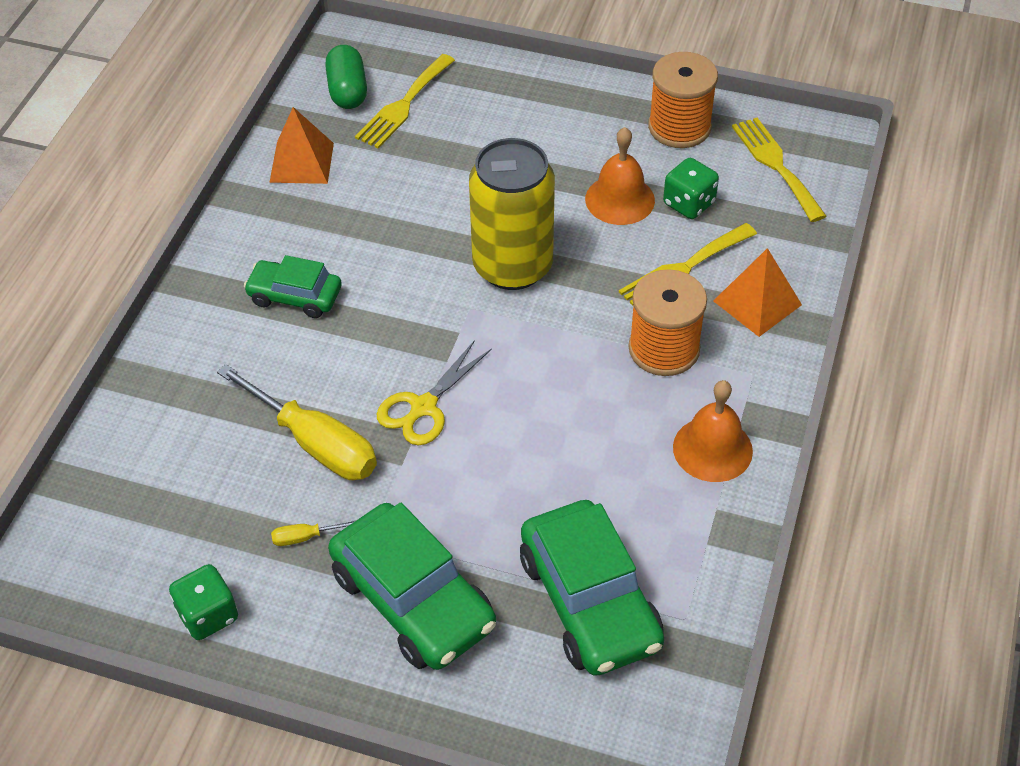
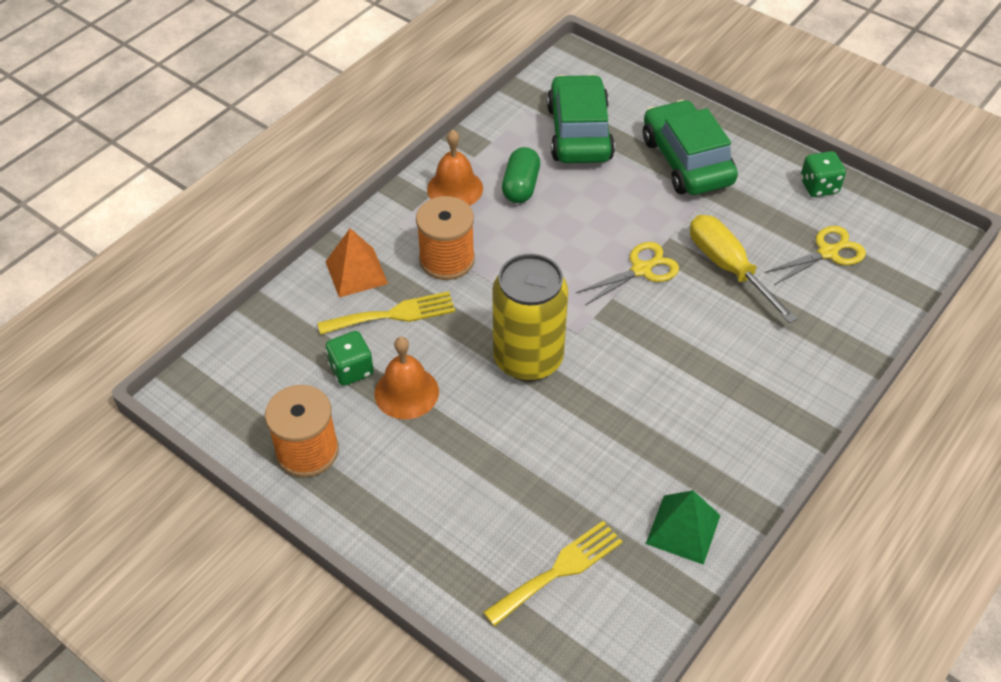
camera: 160 degrees left, 0 degrees up
green car [244,255,342,318] -> none
orange pyramid [269,107,334,184] -> green pyramid [646,490,721,565]
yellow screwdriver [271,520,356,546] -> none
green capsule [325,45,367,109] -> green capsule moved to [502,147,540,203]
yellow fork [732,118,826,222] -> none
none -> yellow scissors [764,226,866,285]

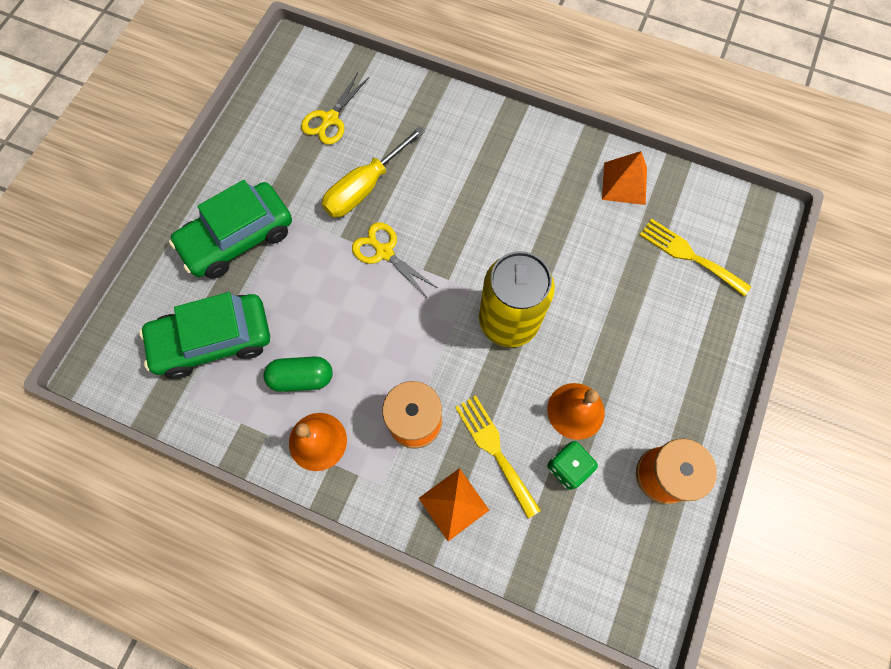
camera: 105 degrees left, 20 degrees up
green pyramid [646,490,721,565] -> orange pyramid [602,151,647,205]
yellow scissors [764,226,866,285] -> yellow scissors turned 105 degrees counterclockwise [301,72,369,145]
green dice [800,151,846,197] -> none

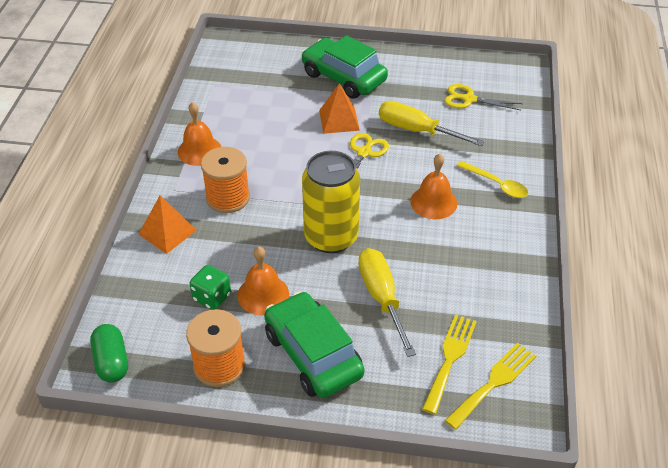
camera: 75 degrees right, 25 degrees down
green car [139,292,270,379] -> green car moved to [264,291,364,398]
green capsule [264,356,332,392] -> green capsule moved to [90,324,128,383]
yellow fork [455,395,541,519] -> yellow fork moved to [445,343,536,430]
orange pyramid [602,151,647,205] -> orange pyramid moved to [319,83,360,134]
none -> yellow screwdriver [358,248,416,357]
none -> orange bell [410,154,457,219]
none -> yellow spoon [456,161,528,198]

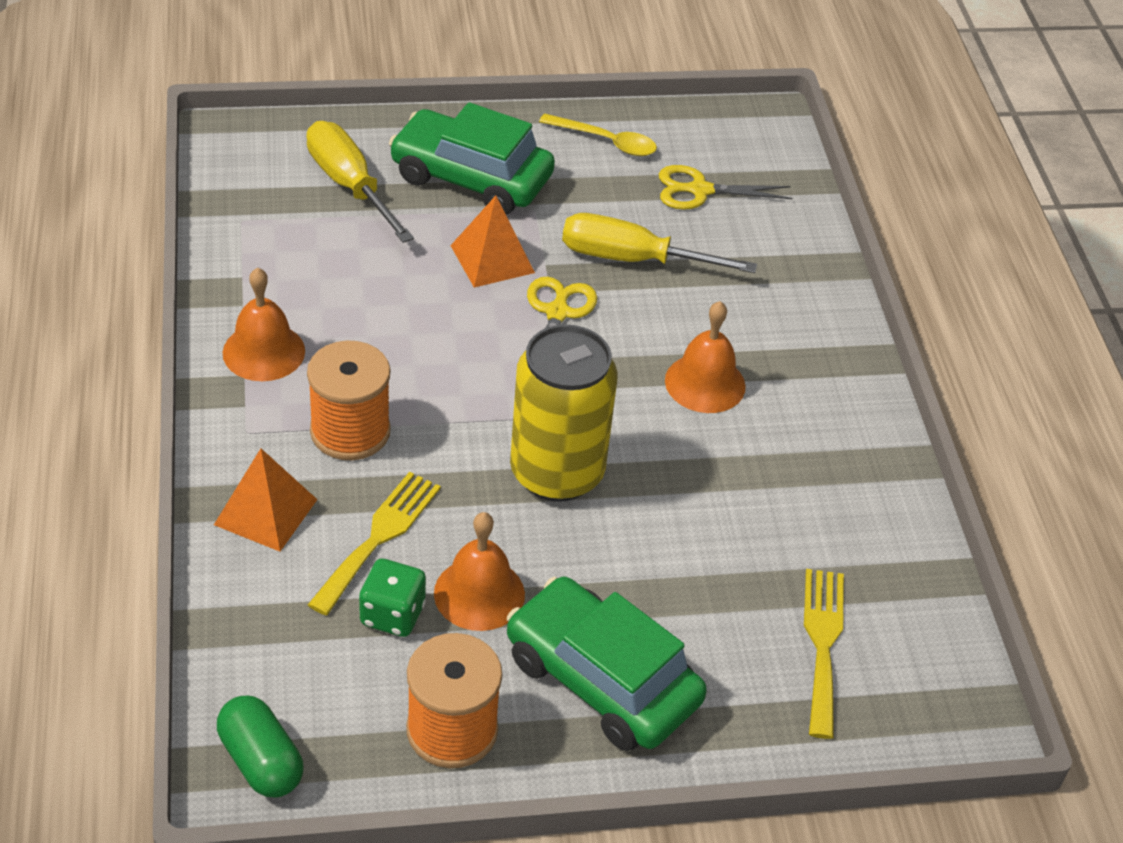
camera: 20 degrees left, 0 degrees up
yellow screwdriver [358,248,416,357] -> yellow screwdriver moved to [307,121,414,243]
yellow fork [445,343,536,430] -> yellow fork moved to [308,472,441,615]
yellow spoon [456,161,528,198] -> yellow spoon moved to [539,113,657,156]

